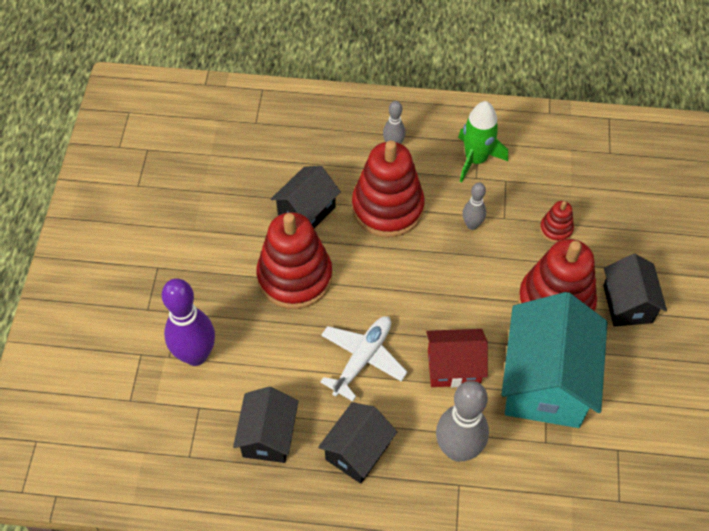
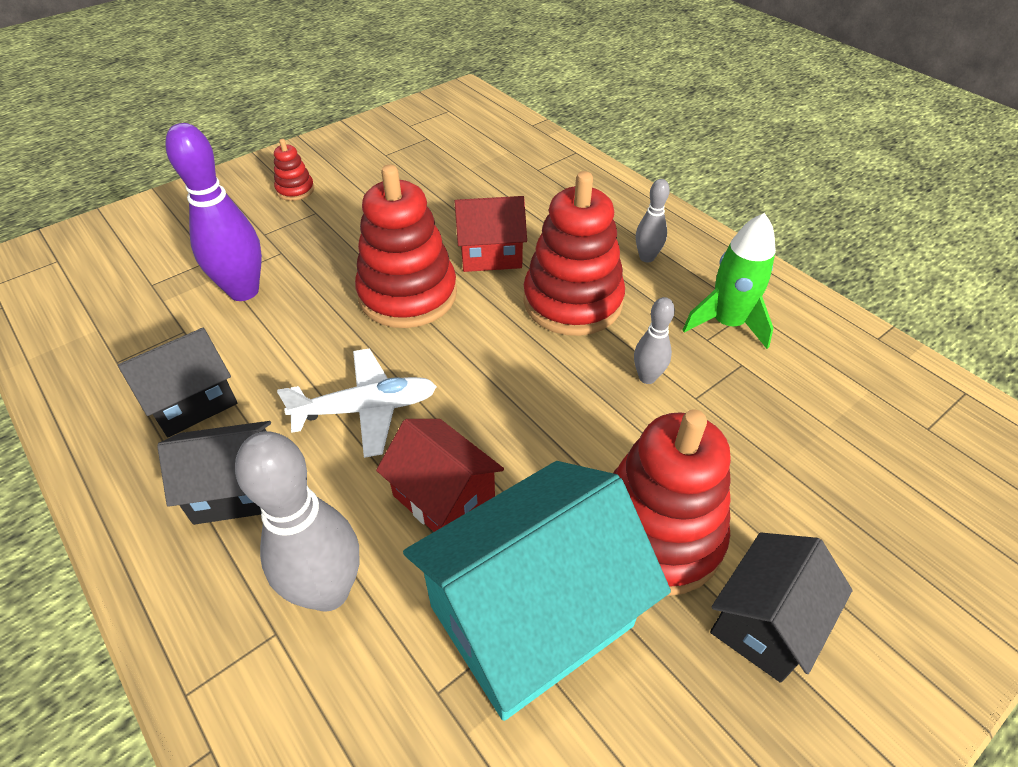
camera: 45 degrees right, 10 degrees down
black house [271,166,341,229] -> red house [455,196,527,272]
red stacking toy [540,201,574,243] -> red stacking toy moved to [274,139,315,201]

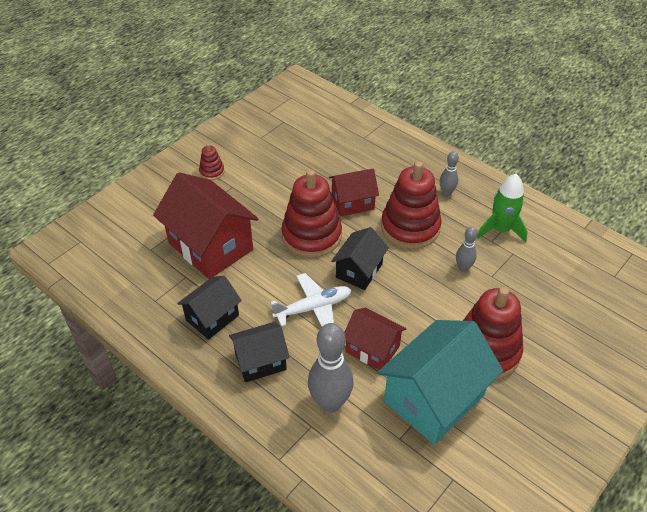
camera: 10 degrees left, 0 degrees up
purple bowling pin [165,123,262,301] -> red house [153,172,259,279]
black house [710,533,853,683] -> black house moved to [331,227,389,290]

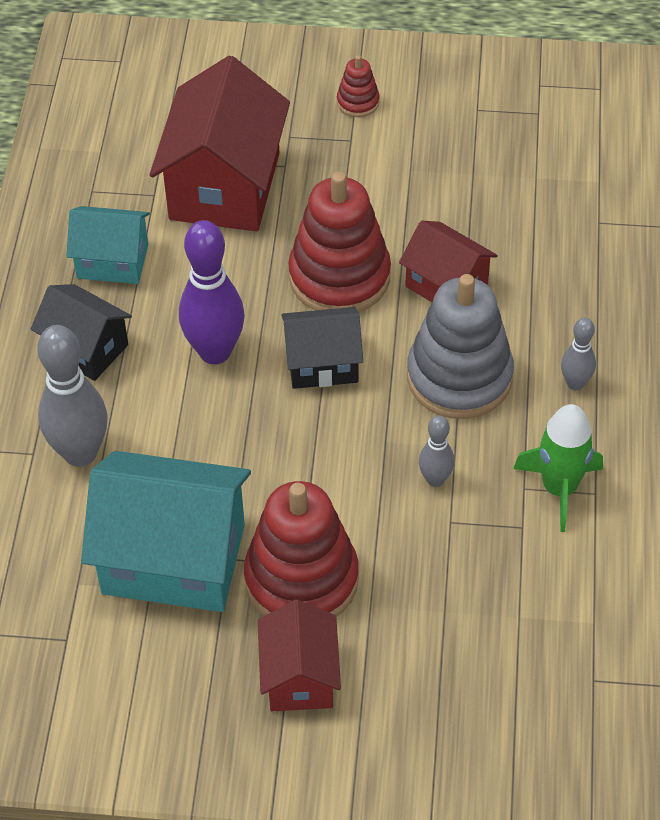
camera: 55 degrees right, 5 degrees up
black house [177,276,242,340] -> turquoise house [66,206,150,284]
white plane [270,273,351,327] -> purple bowling pin [179,220,245,364]
red house [344,308,406,370] -> red house moved to [258,599,341,711]
red stacking toy [381,161,442,249] -> grey stacking toy [407,274,514,419]

